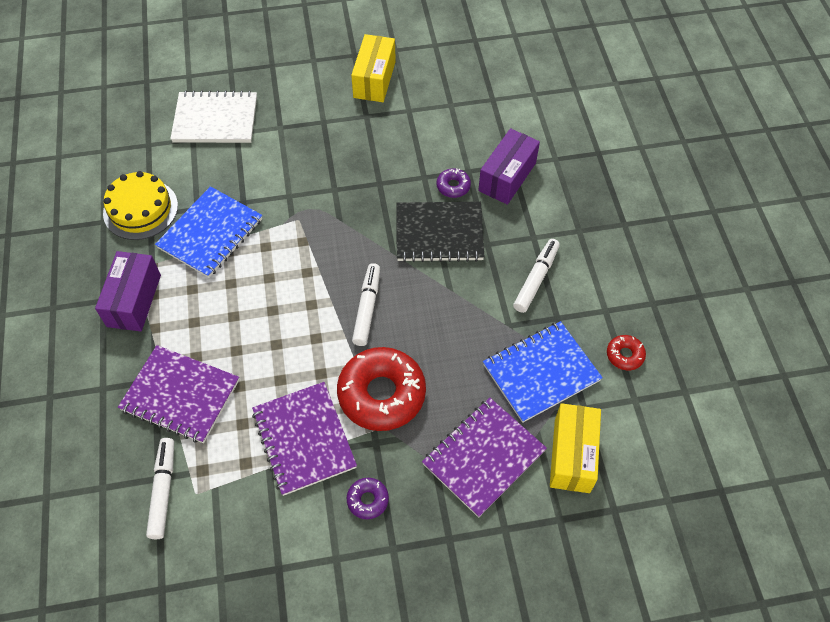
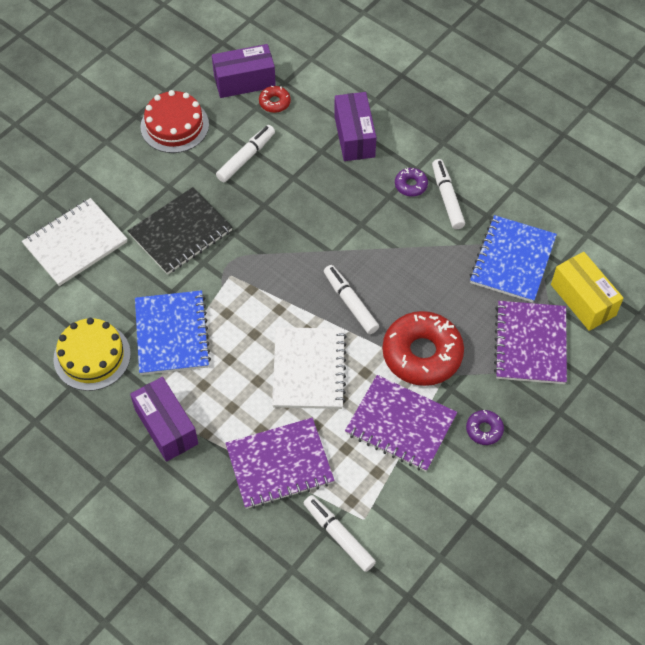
camera: 40 degrees left, 0 degrees up
yellow box [351,34,396,102] -> red cake [141,90,209,153]
black notebook [396,202,484,262] -> black notebook moved to [128,187,232,275]
purple donut [437,168,471,198] -> purple donut moved to [395,168,428,197]
red donut [607,335,646,371] -> red donut moved to [259,86,291,113]
none -> purple box [212,44,276,98]
none -> white marker [216,125,275,182]
none -> white notebook [272,327,347,409]

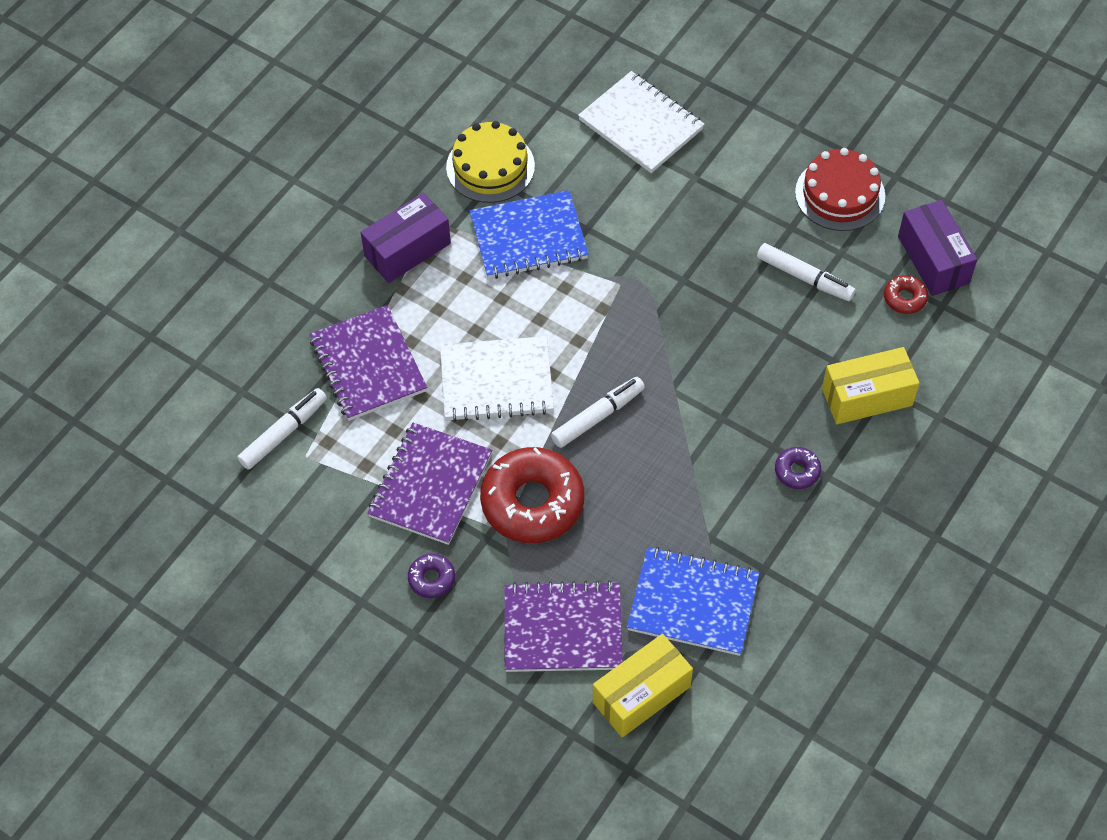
camera: 85 degrees right, 0 degrees up
black notebook [128,187,232,275] -> none
purple box [334,92,376,161] -> yellow box [822,347,919,424]
white marker [432,159,465,229] -> none

